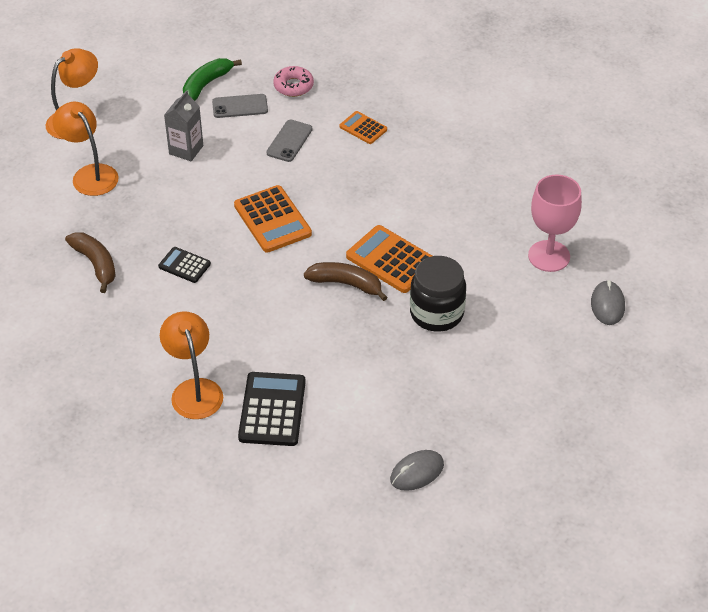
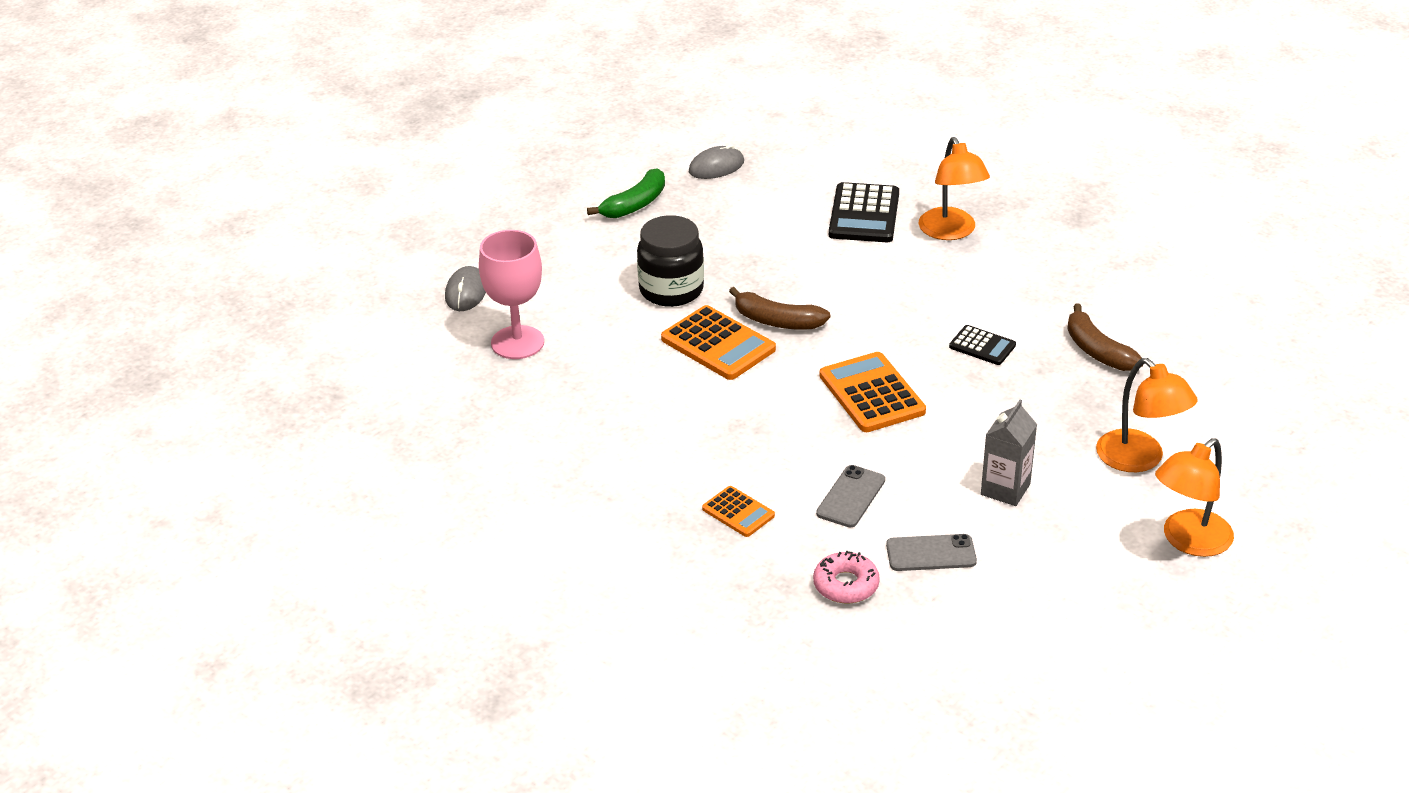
camera: 175 degrees left, 10 degrees down
green banana [183,58,242,101] -> green banana moved to [587,168,665,218]

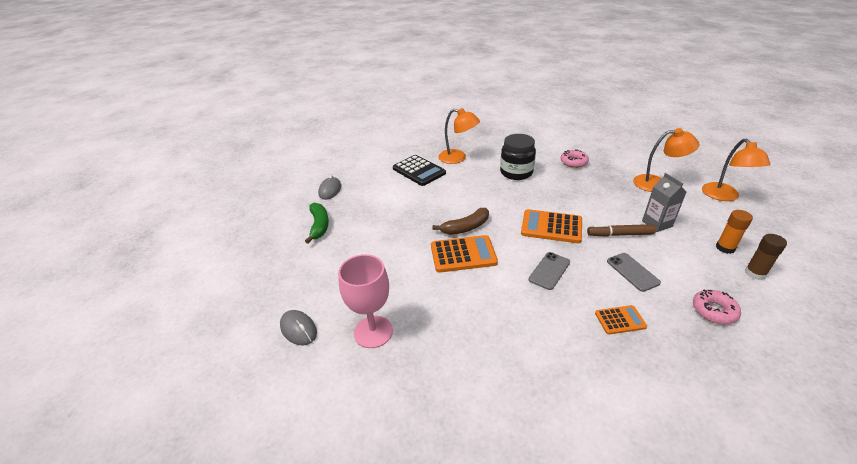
camera: 50 degrees left, 0 degrees up
black jar [637,215,704,307] -> black jar moved to [500,134,536,180]
grey phone [886,534,977,571] -> grey phone moved to [529,252,570,290]
black calculator [949,325,1016,365] -> none
brown banana [1067,303,1143,371] -> pink donut [560,149,589,168]
none -> brown marker [587,224,656,237]
none -> orange glue stick [716,210,753,254]
none -> brown glue stick [745,234,787,280]

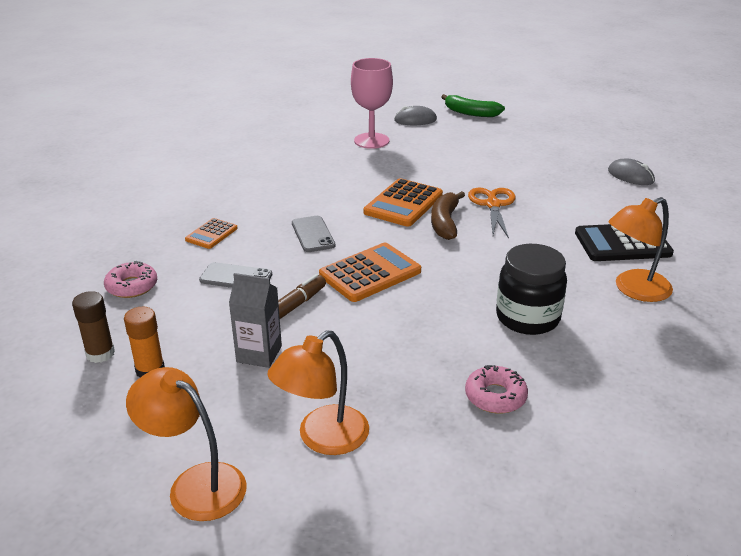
camera: 125 degrees right, 5 degrees down
green banana [305,203,329,244] -> green banana moved to [441,94,505,117]
none -> orange scissors [468,188,516,239]

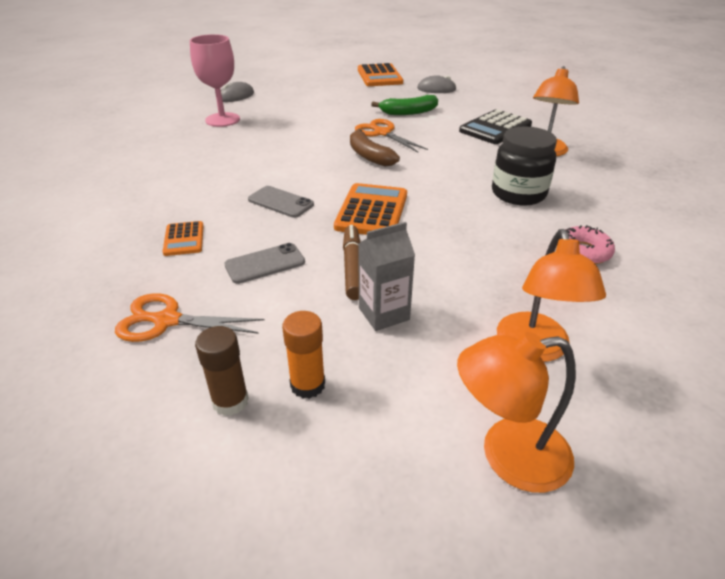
camera: 40 degrees left, 5 degrees up
pink donut [104,261,157,298] -> orange scissors [115,293,265,342]
orange calculator [364,178,443,227] -> orange calculator moved to [358,63,403,86]
green banana [441,94,505,117] -> green banana moved to [371,95,438,115]

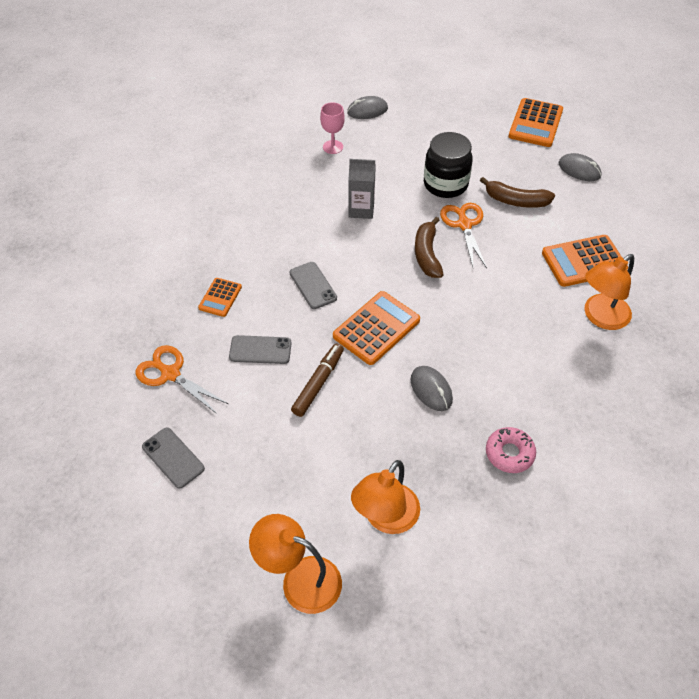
camera: 30 degrees right, 15 degrees up
pink goblet [190,34,240,127] -> pink goblet [320,102,345,154], size x0.60
brown glue stick [195,326,249,416] -> grey phone [142,428,205,489]
orange glue stick [282,311,325,399] -> none
grey carton [358,222,415,331] -> grey carton moved to [349,159,376,219]
green banana [371,95,438,115] -> brown banana [480,177,555,208]
black calculator [459,109,532,144] -> orange calculator [542,235,628,287]
black jar [492,126,557,205] -> black jar moved to [424,132,473,198]
none -> grey mouse [410,366,453,411]

